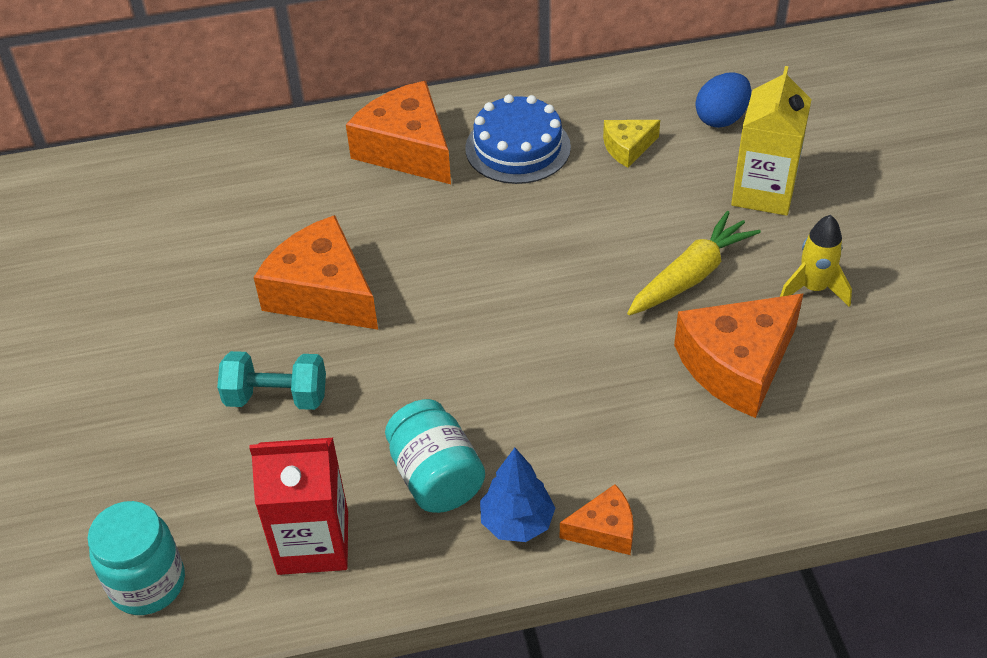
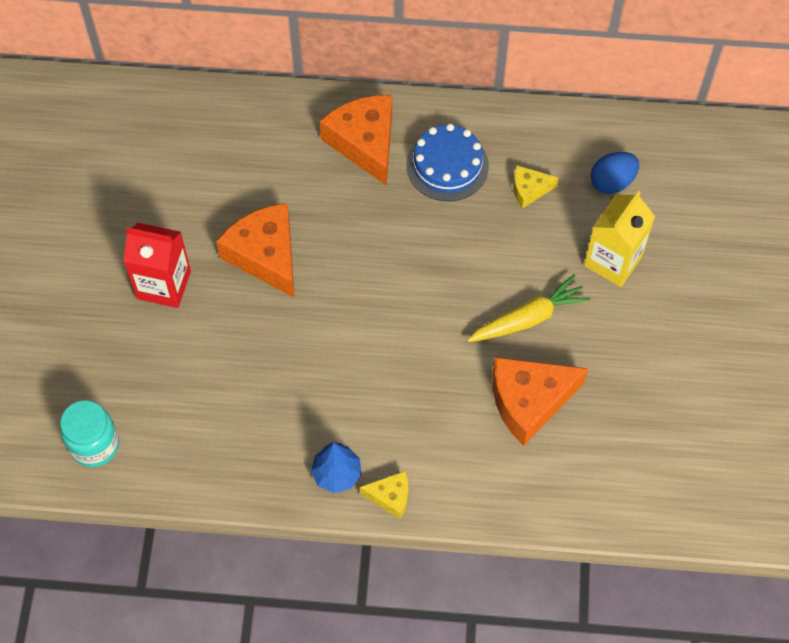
camera: 15 degrees right, 15 degrees up
turquoise dumbbell [217,351,326,410] -> none
red carton [249,438,348,575] -> red carton moved to [123,223,191,308]
turquoise jar [385,399,485,513] -> none
orange cheese [560,484,634,555] -> yellow cheese [359,471,408,519]
yellow rocket [780,215,852,307] -> none

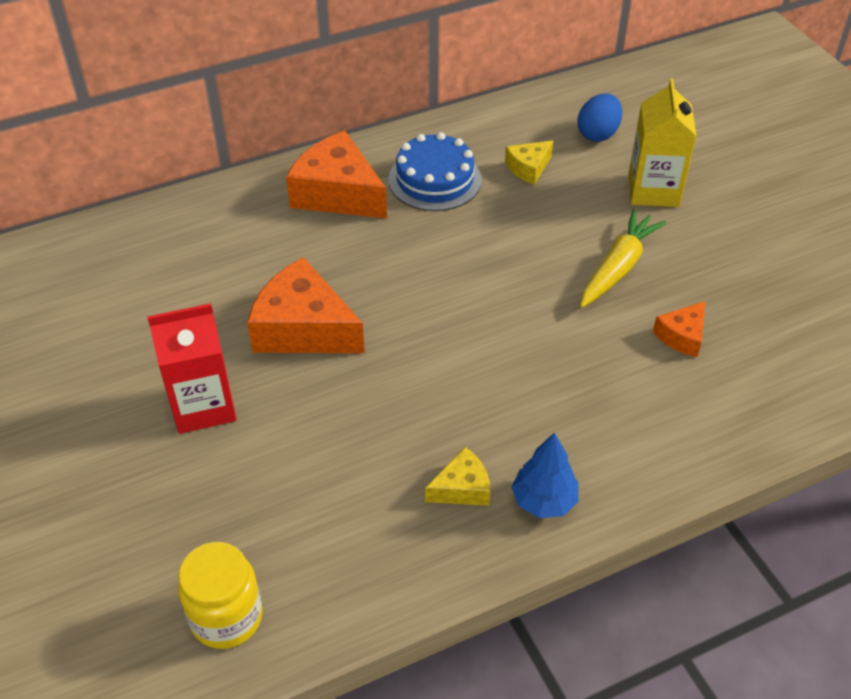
camera: 30 degrees left, 15 degrees down
turquoise jar [60,400,119,467] -> yellow jar [178,542,263,649]
yellow cheese [359,471,408,519] -> yellow cheese moved to [425,447,490,506]
orange cheese [493,357,588,446] -> orange cheese [653,301,705,357], size x0.51

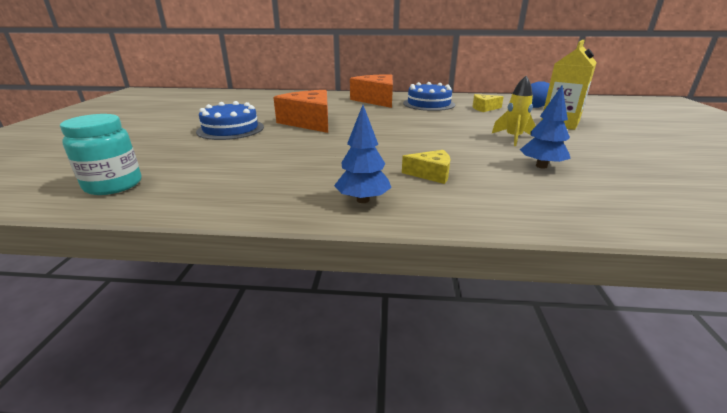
camera: 30 degrees right, 20 degrees down
red carton [147,303,237,434] -> blue cake [196,101,264,140]
yellow jar [178,542,263,649] -> turquoise jar [60,114,141,195]
yellow cheese [425,447,490,506] -> yellow cheese moved to [402,150,450,184]
yellow carrot [580,209,667,308] -> yellow rocket [492,76,535,146]
orange cheese [653,301,705,357] -> blue tree [520,85,571,169]

